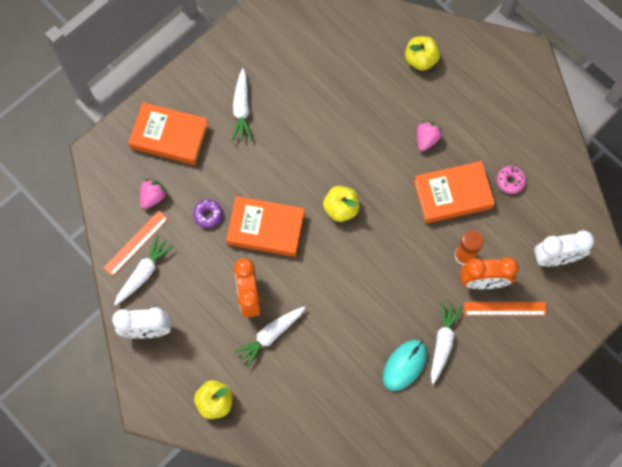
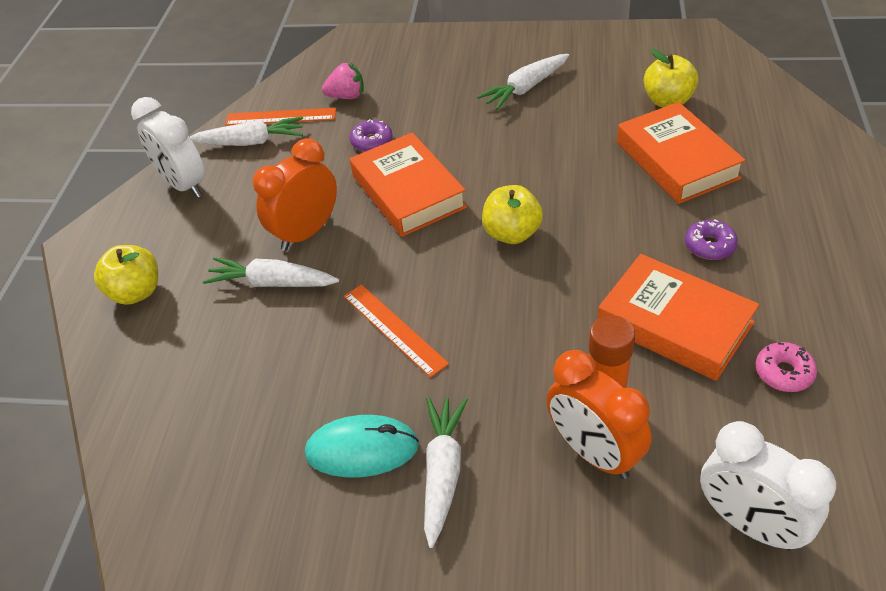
camera: 55 degrees right, 25 degrees down
orange book [128,102,209,165] -> orange book moved to [617,102,746,204]
yellow apple [405,36,440,71] -> yellow apple moved to [644,49,698,107]
pink strawberry [417,121,442,151] -> purple donut [685,219,738,260]
white carrot [431,301,462,384] -> white carrot turned 60 degrees counterclockwise [424,397,468,548]
orange ruler [464,302,547,315] -> orange ruler moved to [344,284,449,378]

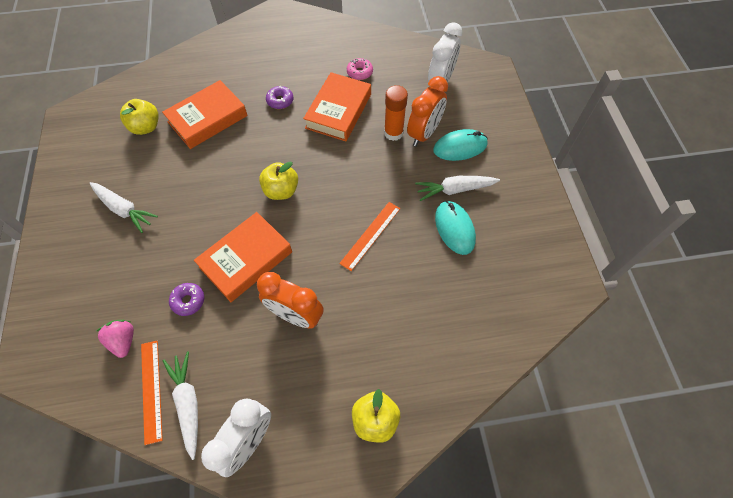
camera: 110 degrees left, 15 degrees up
white carrot [203,257,339,287] -> none
none -> turquoise mouse [433,129,488,161]

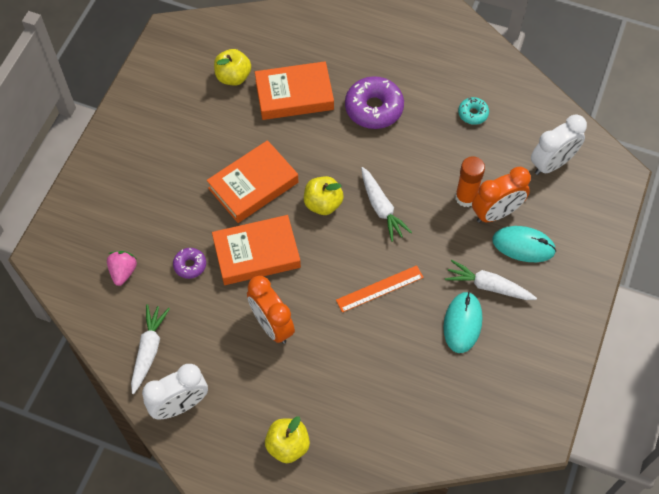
camera: 30 degrees right, 0 degrees up
white carrot [90,182,158,233] -> white carrot moved to [361,167,412,242]
orange ruler [141,341,163,445] -> none
purple donut [266,86,294,109] -> purple donut [345,76,404,129], size x1.92
orange book [303,72,371,141] -> orange book moved to [207,140,298,223]
pink donut [347,58,373,80] -> turquoise donut [458,97,489,125]

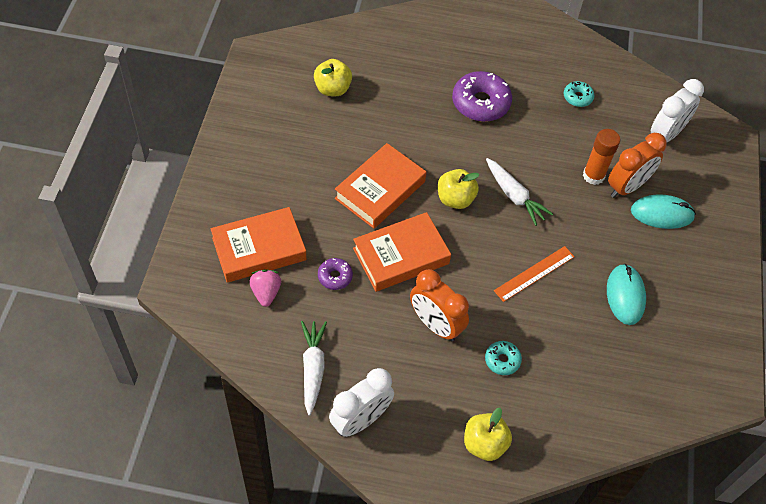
camera: 15 degrees left, 5 degrees down
orange book [255,61,334,120] -> orange book moved to [210,207,307,283]
white carrot [445,260,537,300] -> none
none -> turquoise donut [485,341,522,375]

